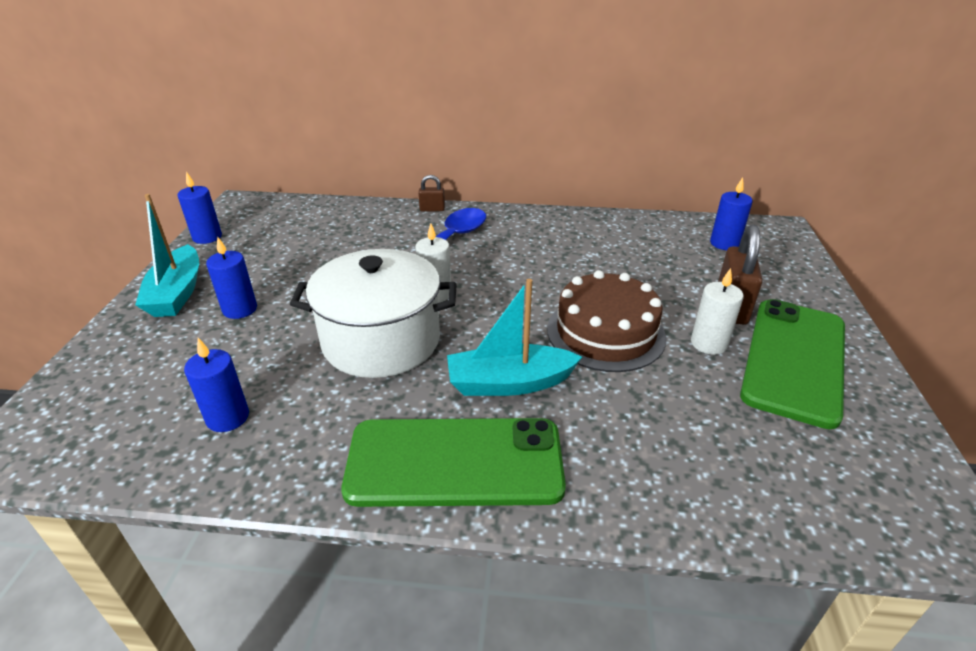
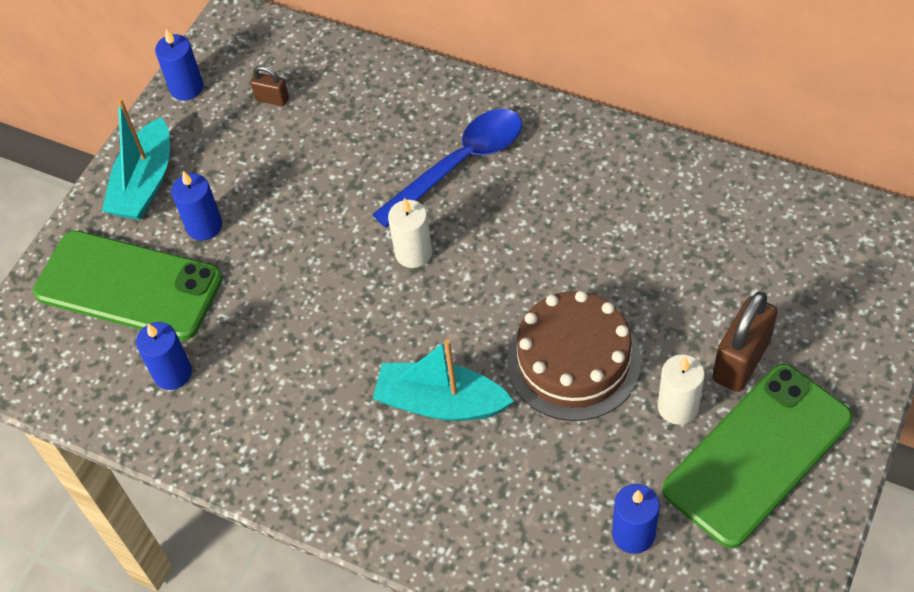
camera: 25 degrees right, 20 degrees up
white pot [290,249,457,378] -> none
green phone [341,418,566,507] -> green phone moved to [33,230,223,340]
brown padlock [418,175,445,211] -> brown padlock moved to [250,65,289,106]
blue candle [710,177,753,250] -> blue candle moved to [612,484,660,554]

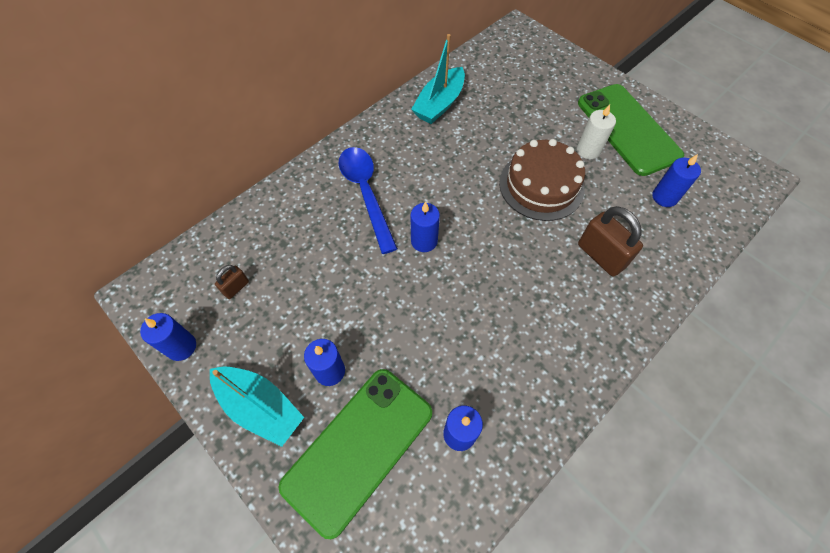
camera: 75 degrees left, 5 degrees up
turquoise boat [373,339,514,421] -> turquoise boat moved to [411,34,465,124]
white candle [388,198,432,268] -> blue candle [411,201,440,252]
brown padlock [712,292,778,392] -> brown padlock moved to [578,206,643,277]

